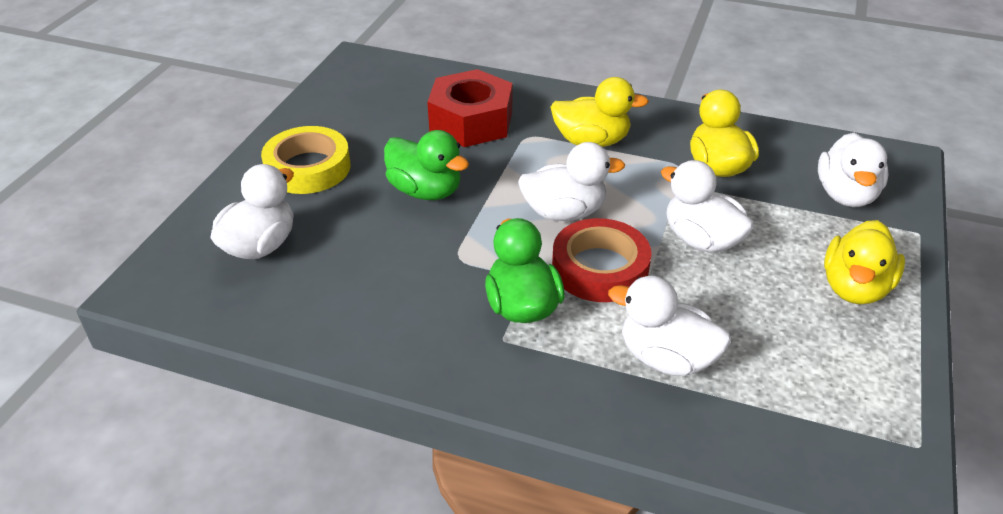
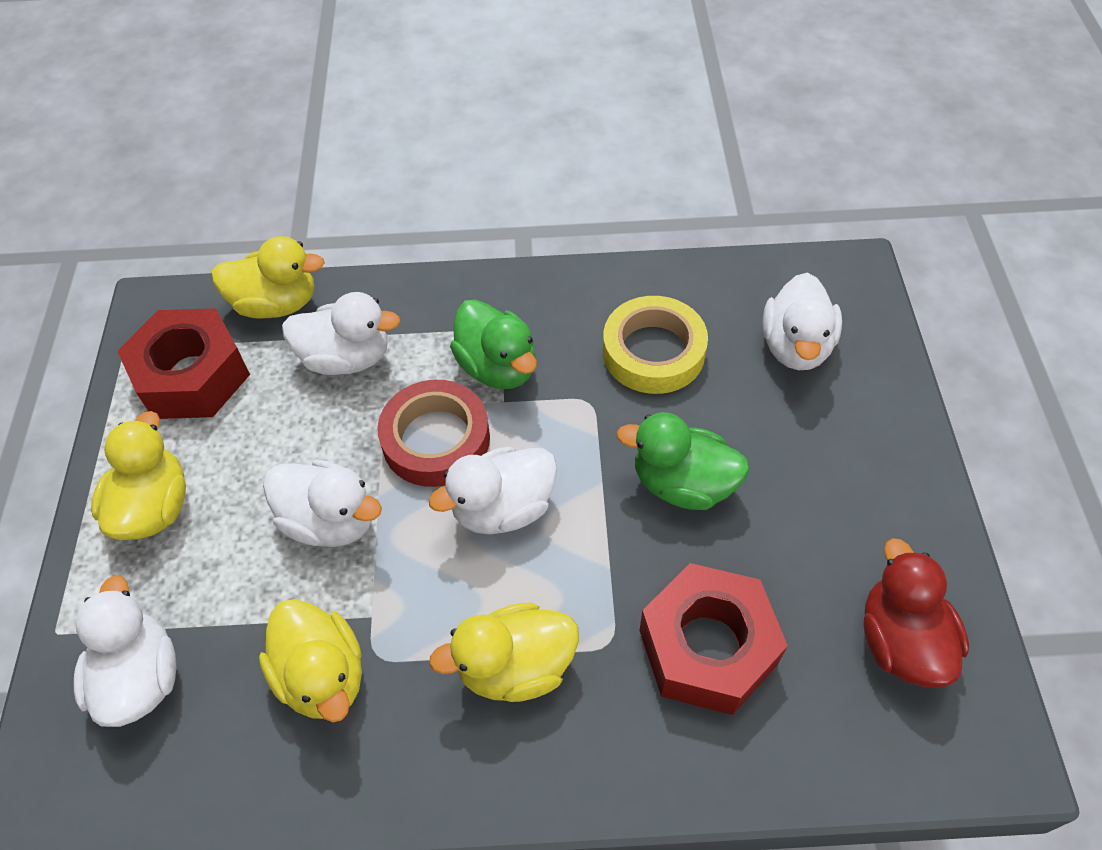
camera: 160 degrees right, 15 degrees up
yellow tape [261,126,351,194] -> yellow tape moved to [603,296,708,394]
none -> red nut [117,308,250,419]
none -> yellow duck [211,236,325,319]
none -> red duck [864,538,969,687]

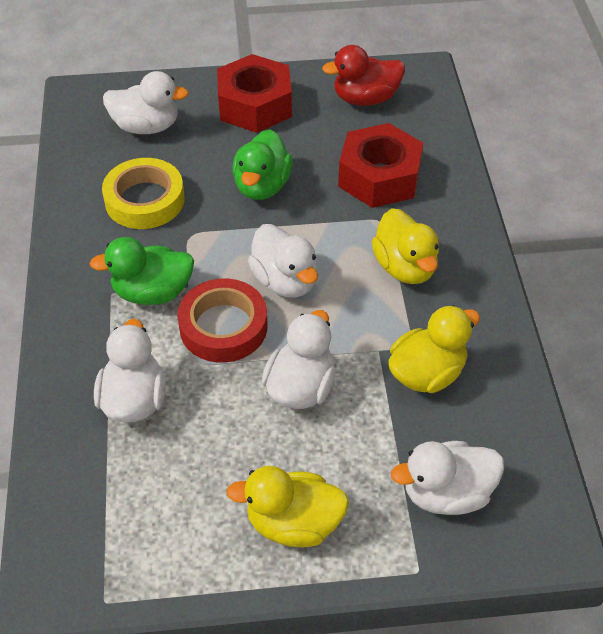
camera: 95 degrees left, 5 degrees down
red nut [117,308,250,419] -> red nut moved to [217,54,292,133]
yellow duck [211,236,325,319] -> none
green duck [450,299,537,389] -> green duck turned 150 degrees counterclockwise [90,237,194,305]

